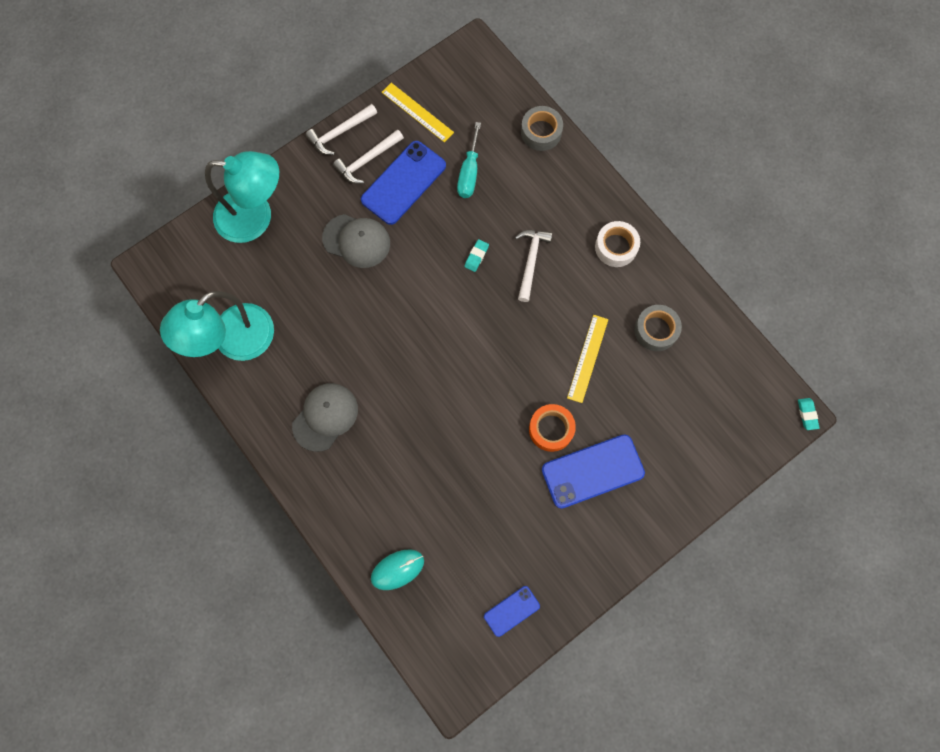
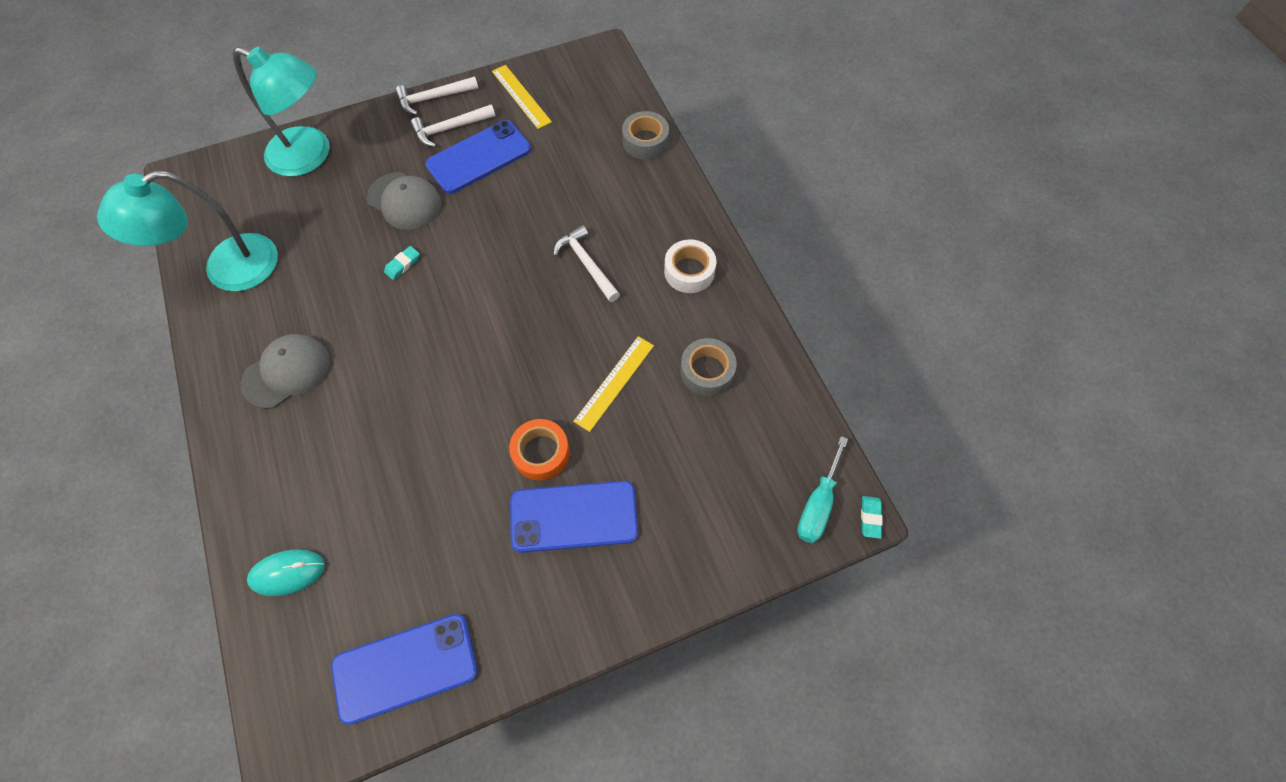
camera: 15 degrees right, 10 degrees down
turquoise screwdriver [457,122,481,198] -> turquoise screwdriver moved to [797,436,848,543]
turquoise eraser [464,239,489,272] -> turquoise eraser moved to [384,246,420,280]
blue phone [484,586,540,637] -> blue phone [331,614,478,725], size x1.86
white hammer [515,230,552,302] -> white hammer turned 60 degrees counterclockwise [553,225,620,302]

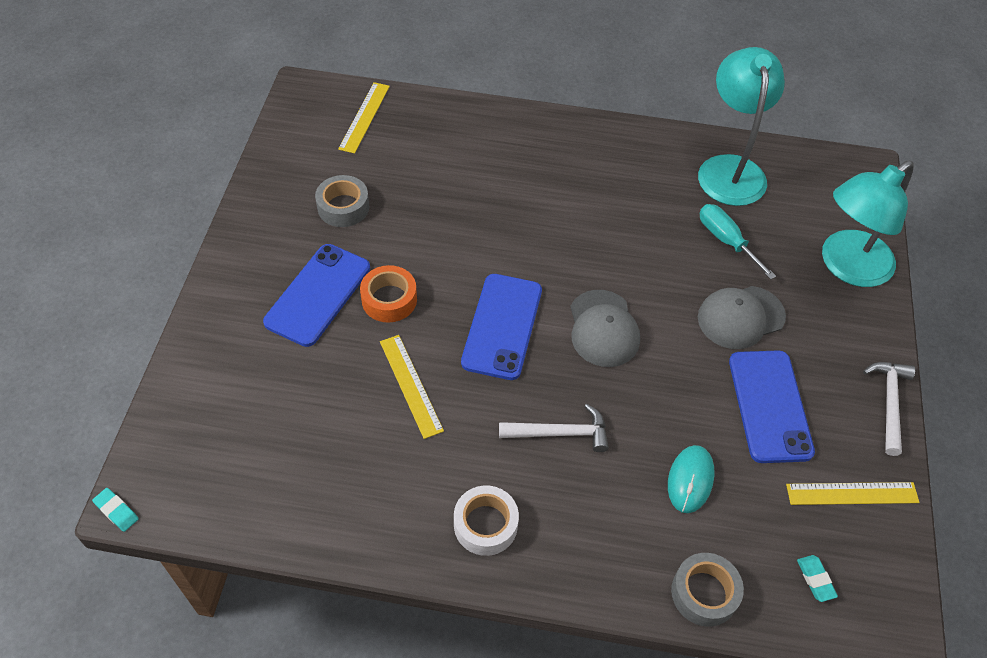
camera: 120 degrees right, 10 degrees down
grey cap [241,334,330,409] -> grey cap moved to [570,290,640,367]
turquoise mouse [247,549,325,596] -> turquoise mouse moved to [668,445,715,513]
blue phone [331,614,478,725] -> blue phone moved to [461,274,542,380]
turquoise eraser [384,246,420,280] -> turquoise eraser moved to [797,555,838,602]
white hammer [411,105,495,147] -> none
grey tape [680,338,737,396] -> grey tape moved to [315,175,370,227]
turquoise screwdriver [797,436,848,543] -> turquoise screwdriver moved to [700,204,776,279]
none -> yellow ruler [338,82,390,154]

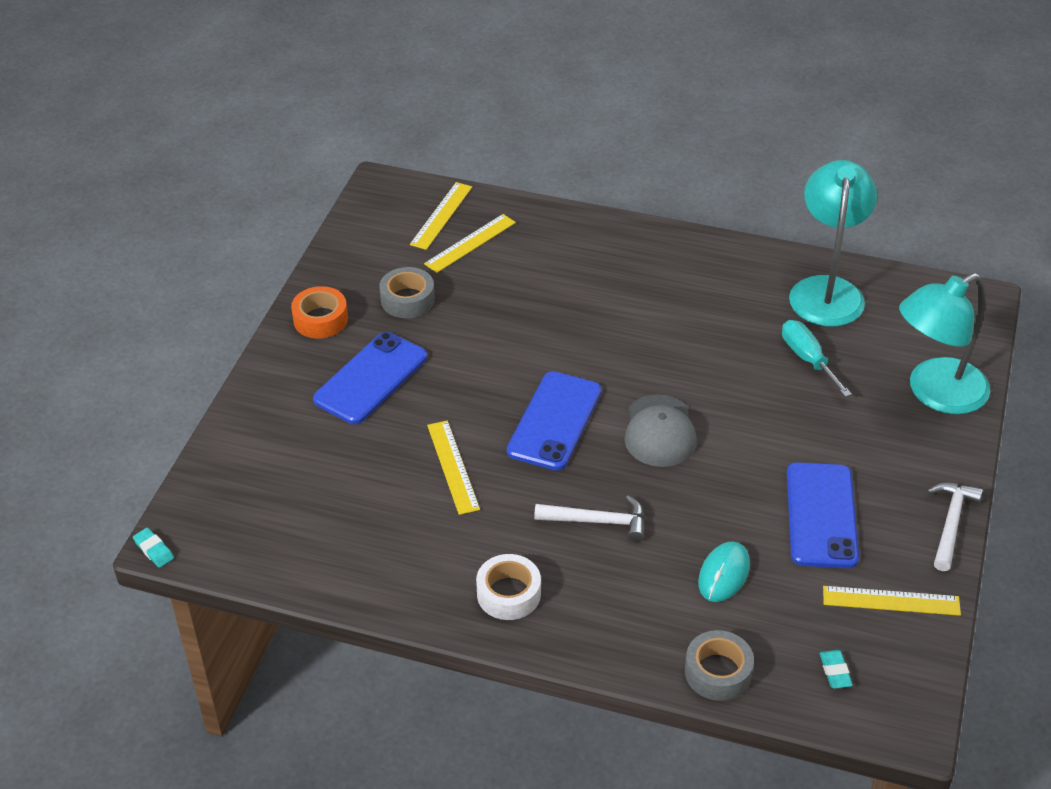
camera: 10 degrees right, 10 degrees down
orange tape [360,265,417,323] -> orange tape moved to [291,286,348,339]
grey cap [698,286,786,349] -> none
none -> yellow ruler [424,214,516,273]

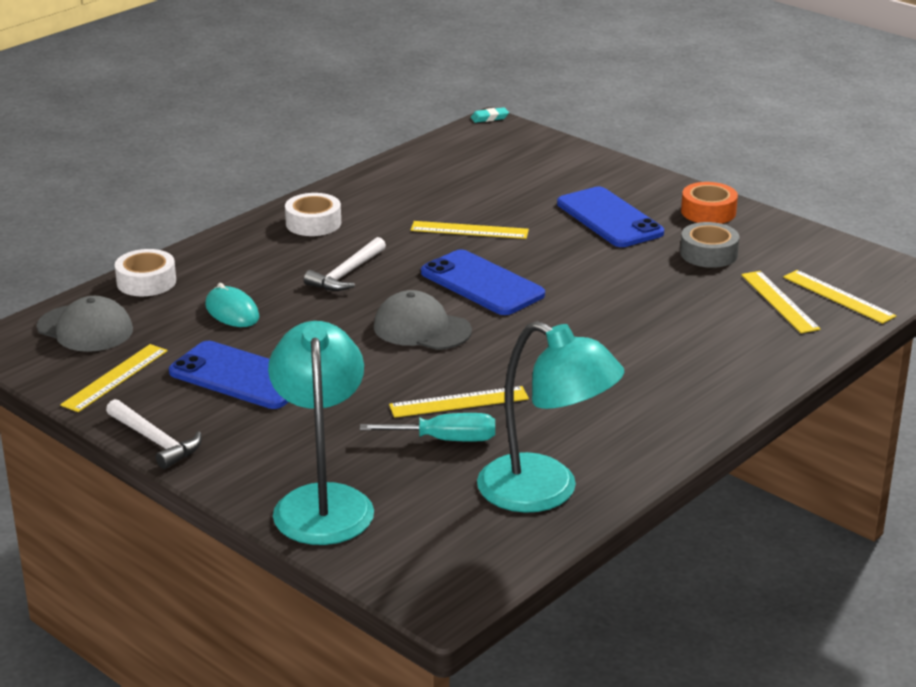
camera: 115 degrees right, 15 degrees down
grey tape [685,630,754,701] -> white tape [115,249,176,296]
turquoise eraser [819,650,853,689] -> grey cap [37,296,133,352]
none -> yellow ruler [389,386,529,418]

